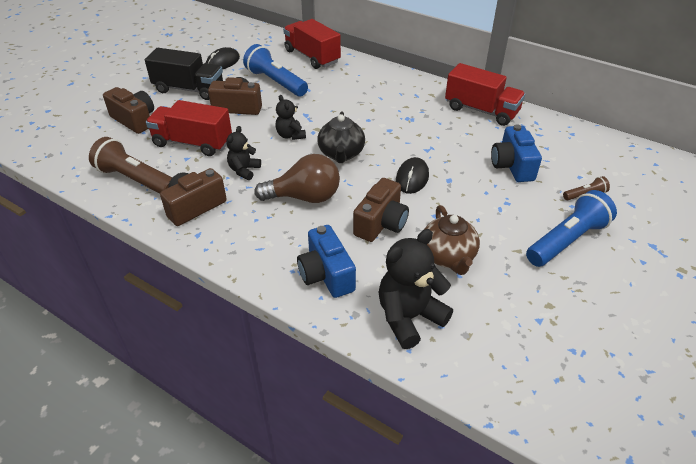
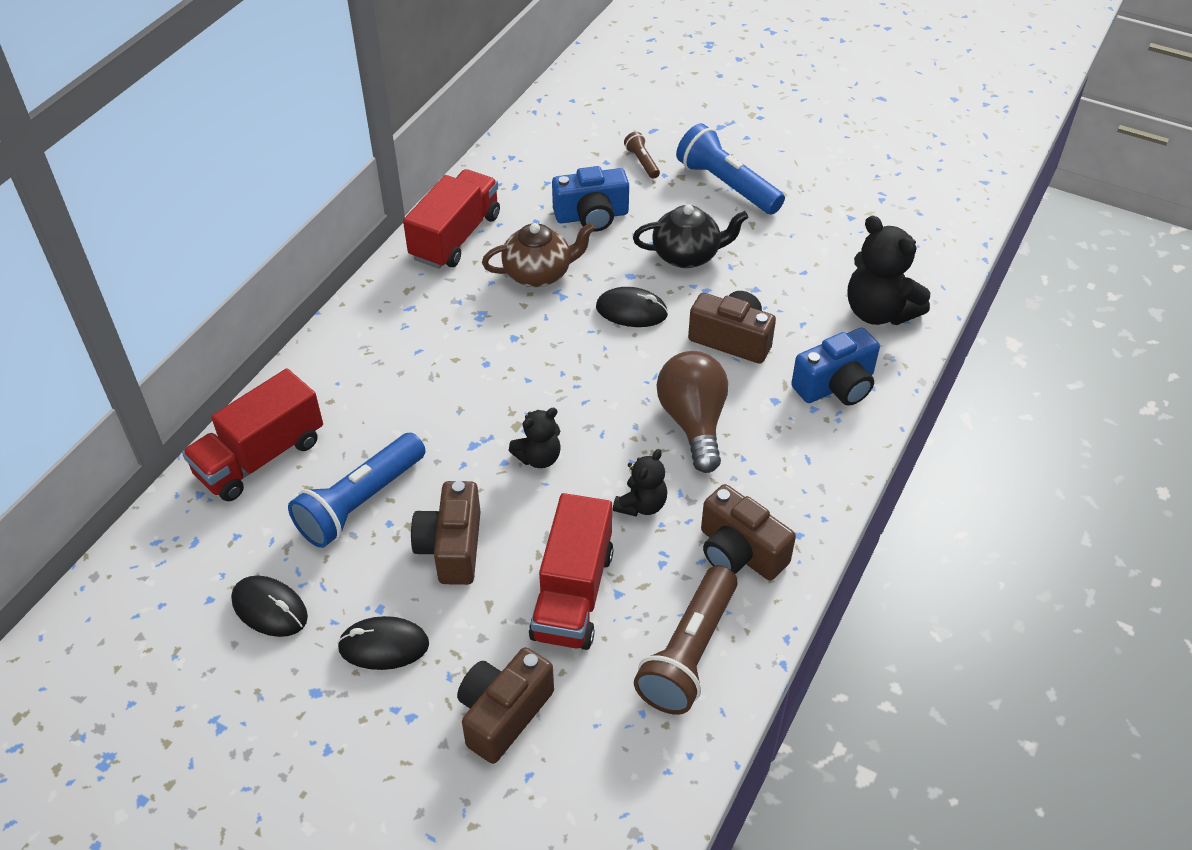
camera: 95 degrees left, 5 degrees up
black truck [145,48,223,100] -> black mouse [337,616,429,670]
black teddy bear [226,126,261,180] -> black teddy bear turned 75 degrees counterclockwise [613,449,667,516]
black teapot [317,112,365,163] -> black teapot moved to [633,204,748,268]
brown teapot [424,205,480,275] -> brown teapot moved to [482,223,595,287]

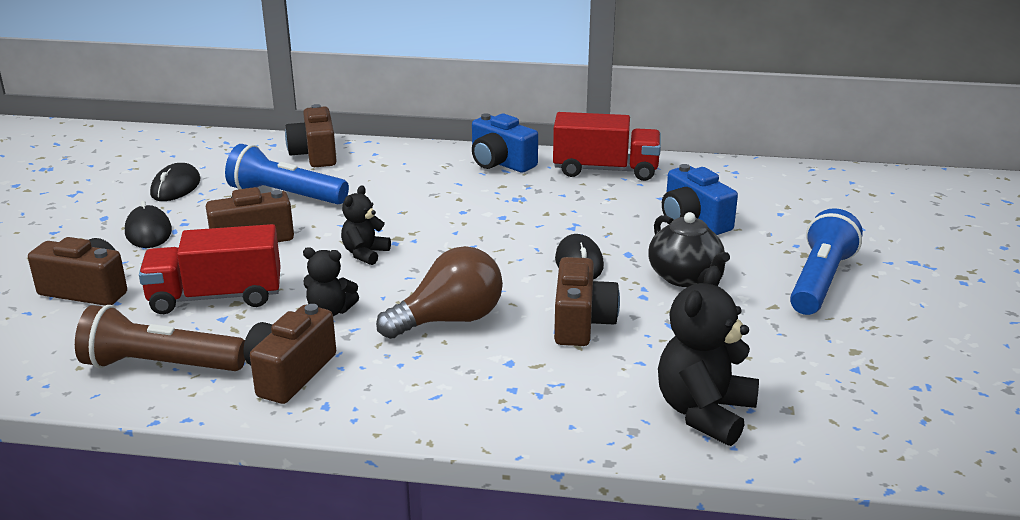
camera: 70 degrees right, 20 degrees down
red truck [182,369,323,502] -> brown camera [285,104,337,167]
brown teapot [482,223,595,287] -> none
black teddy bear [509,408,560,468] -> black teddy bear turned 75 degrees clockwise [341,185,391,265]
brown flashlight [624,132,660,179] -> none
blue camera [791,328,880,406] -> blue camera moved to [472,113,538,172]

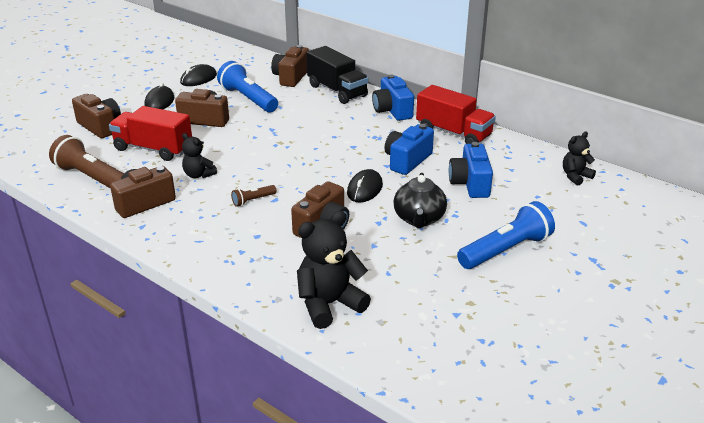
camera: 30 degrees right, 5 degrees up
black teddy bear [341,185,391,265] -> black teddy bear moved to [563,131,596,186]
brown light bulb [376,246,503,339] -> brown flashlight [231,185,276,207]
none -> black truck [306,46,368,104]
none -> blue camera [384,124,434,175]

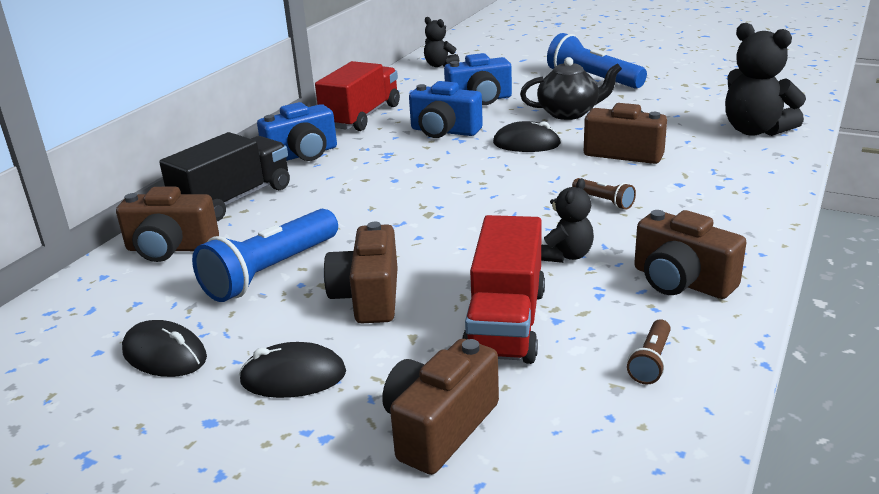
camera: 100 degrees left, 5 degrees down
brown flashlight [49,135,124,189] -> brown flashlight [627,319,671,385], size x0.47

